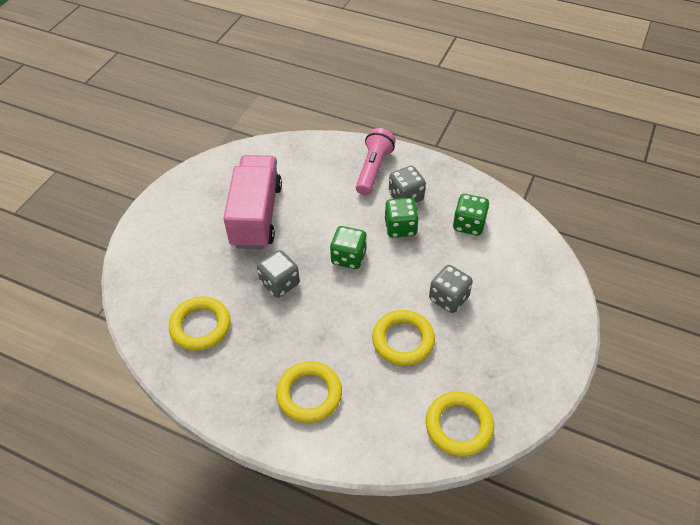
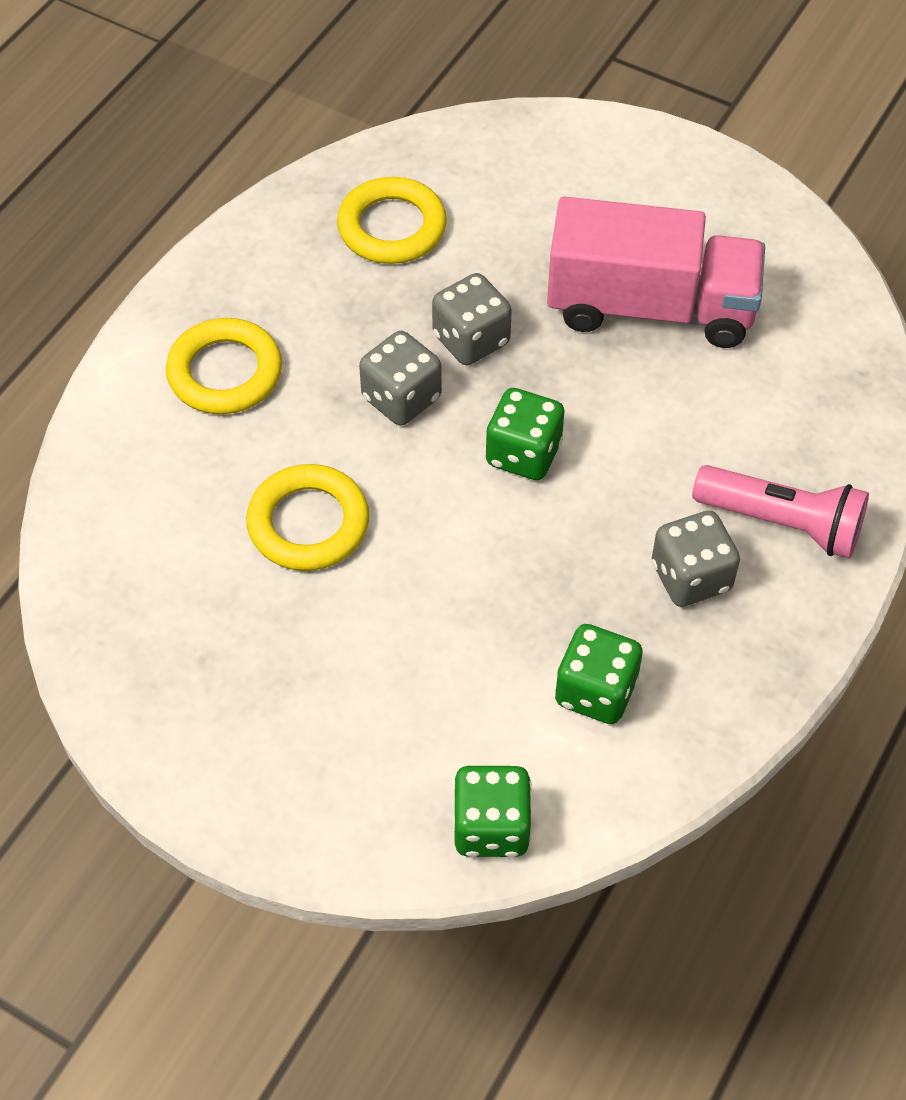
camera: 95 degrees right, 5 degrees up
green dice [385,198,419,238] -> green dice moved to [453,766,532,857]
yellow ring [426,391,494,457] -> none
grey dice [429,265,473,313] -> grey dice moved to [359,331,442,426]

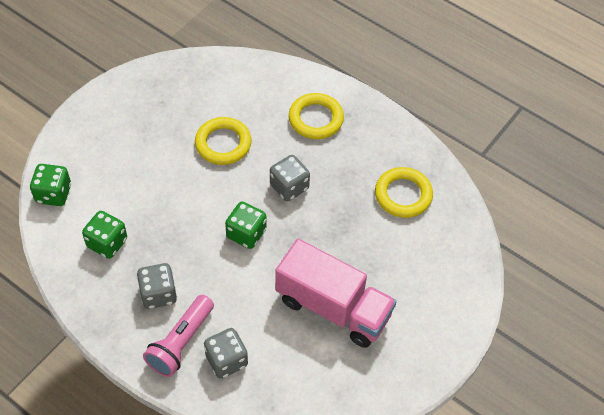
camera: 95 degrees right, 0 degrees up
grey dice [432,273,512,365] -> grey dice moved to [204,328,248,379]
pink truck [547,197,765,348] -> pink truck turned 75 degrees counterclockwise [275,239,397,348]

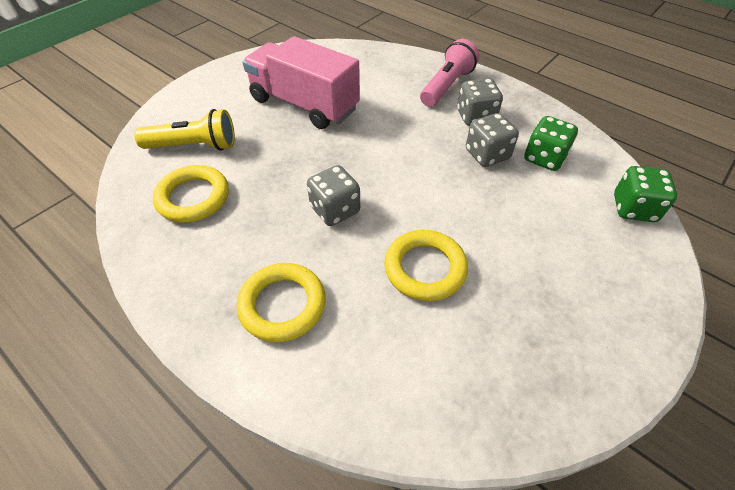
camera: 175 degrees left, 5 degrees down
grey dice [204,328,248,379] -> grey dice moved to [466,113,519,167]
green dice [225,202,267,249] -> none
none -> yellow flashlight [134,109,235,151]

